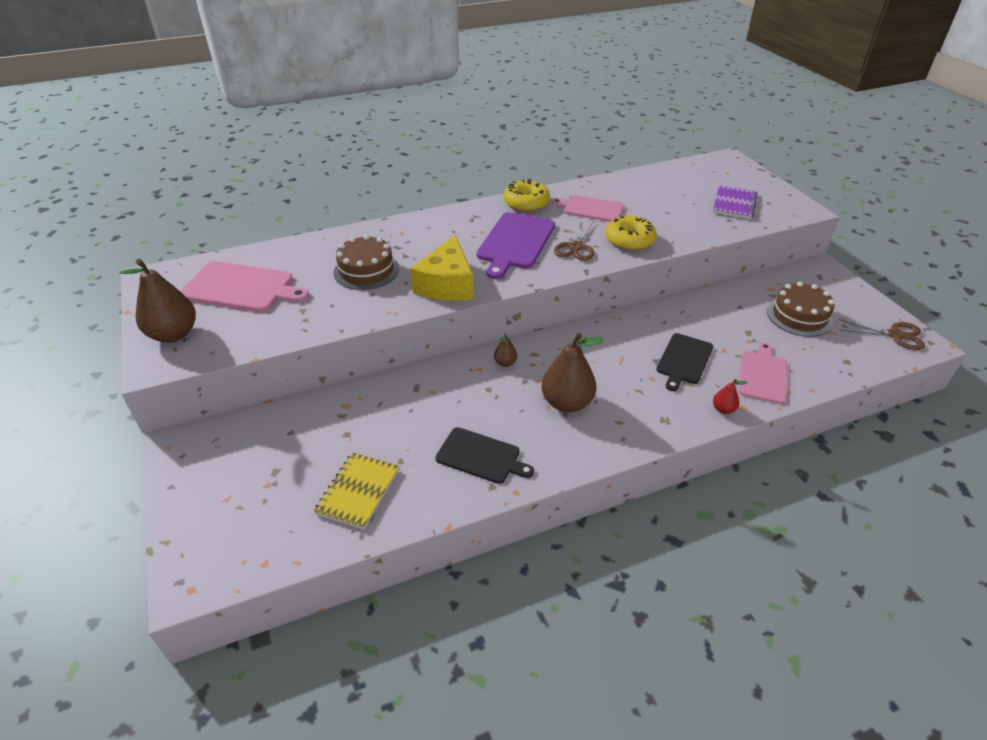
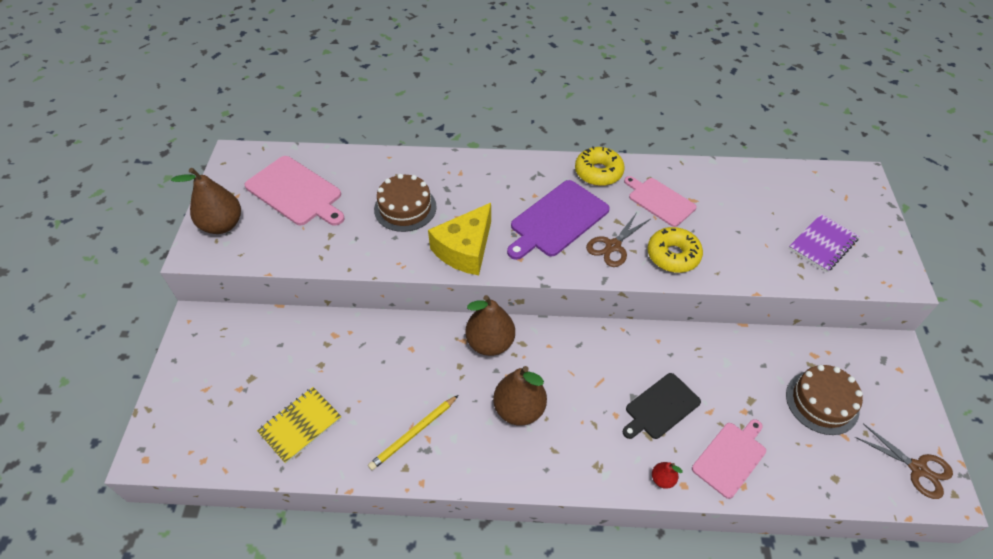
camera: 25 degrees right, 10 degrees up
black cutting board [435,427,534,484] -> yellow pencil [368,395,458,470]
brown pear [494,333,517,367] -> brown pear [465,295,515,356], size x2.16

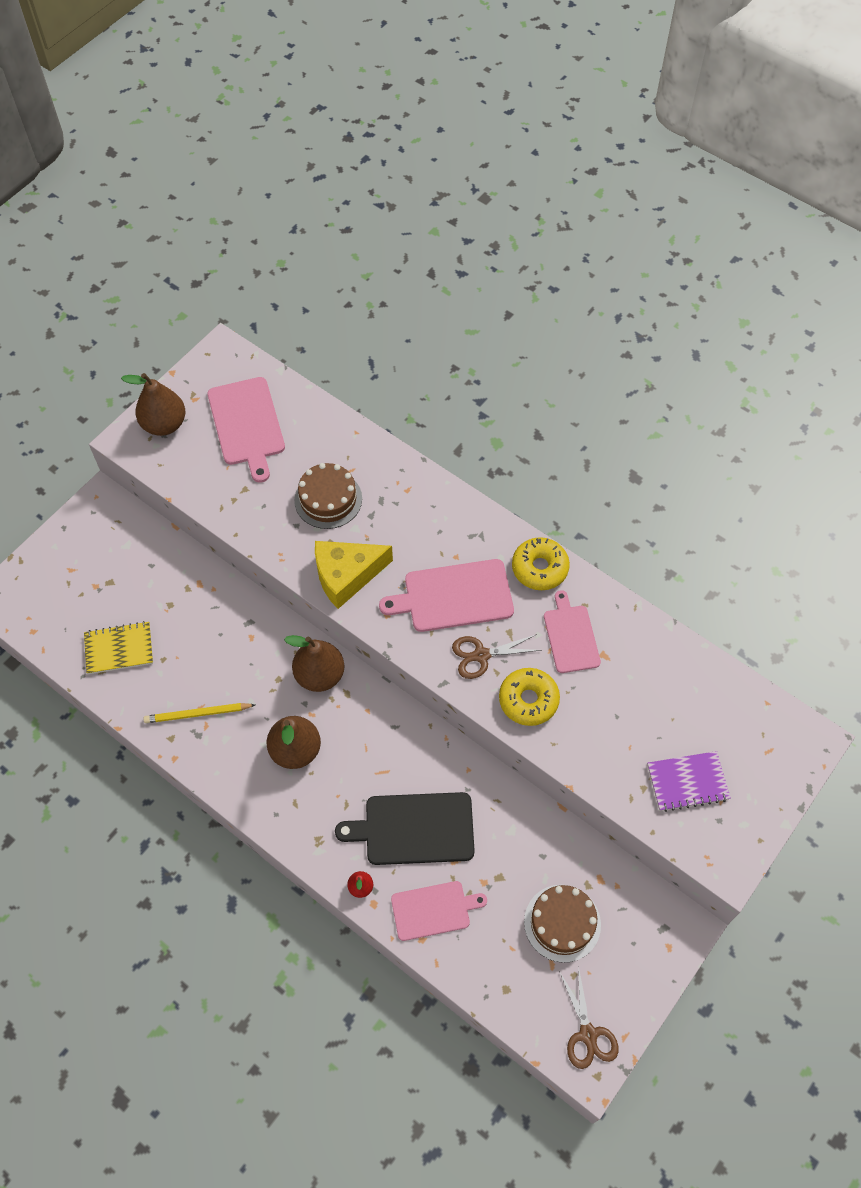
camera: 35 degrees right, 10 degrees up
purple cutting board [507,180,610,260] -> pink cutting board [379,559,514,632]
black cutting board [622,373,701,439] -> black cutting board [335,792,475,865], size x1.51

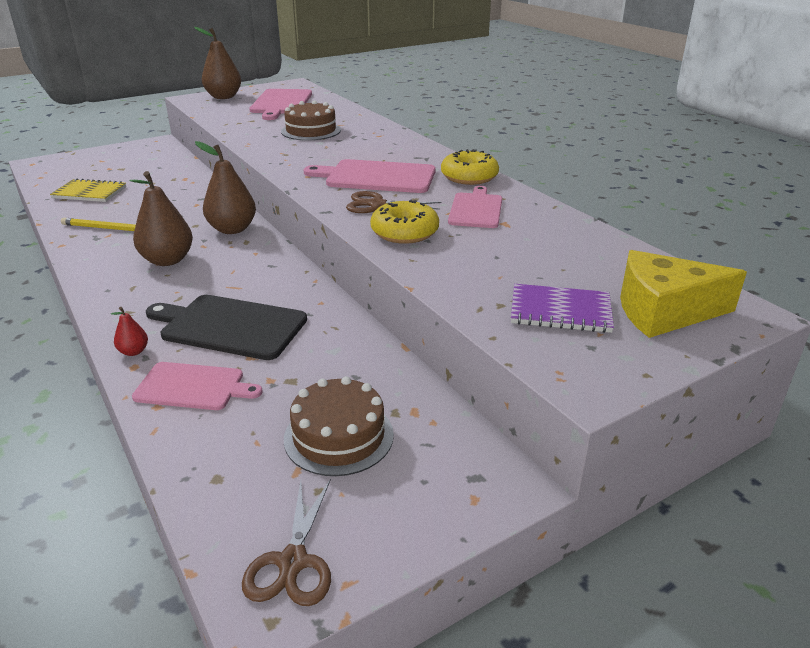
camera: 20 degrees right, 30 degrees down
yellow cheese [315,541,393,609] -> yellow cheese moved to [620,250,747,338]

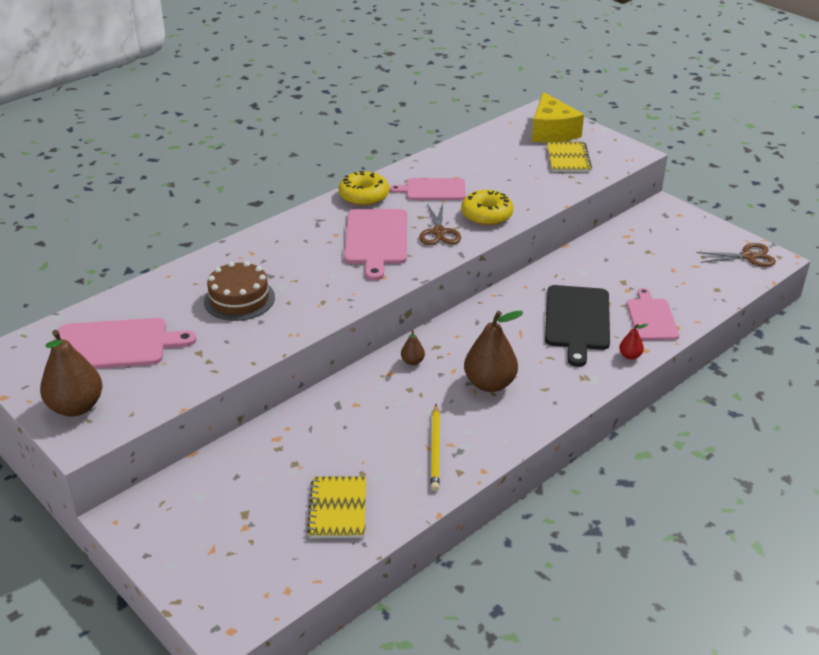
camera: 100 degrees left, 5 degrees up
brown pear [195,141,256,234] -> brown pear [401,330,425,365], size x0.46
brown cake [284,376,394,476] -> none
purple notebook [511,284,614,333] -> yellow notebook [547,142,592,172]

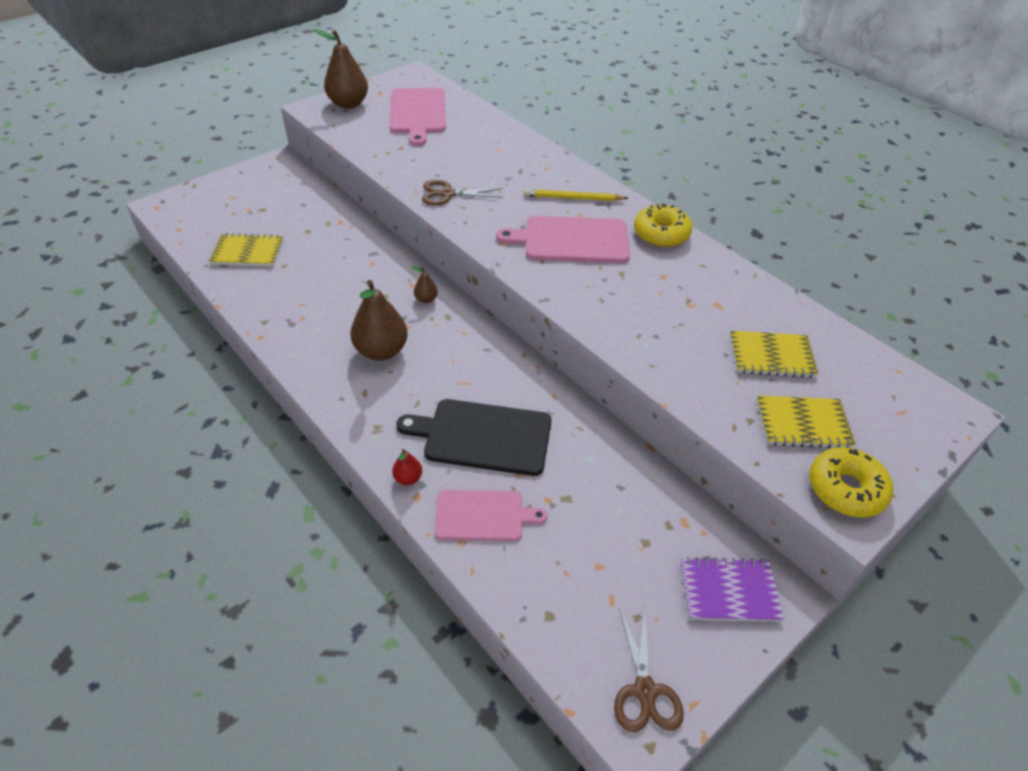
camera: 90 degrees right, 10 degrees up
brown cake [204,261,275,321] -> none
pink cutting board [390,178,466,200] -> none
brown scissors [419,204,461,245] -> brown scissors moved to [422,180,503,206]
yellow pencil [431,404,440,491] -> yellow pencil moved to [524,189,628,201]
yellow donut [461,190,513,226] -> yellow donut moved to [809,447,893,518]
yellow cheese [532,92,584,142] -> none
none -> purple notebook [680,557,784,622]
none -> yellow notebook [730,331,818,378]

